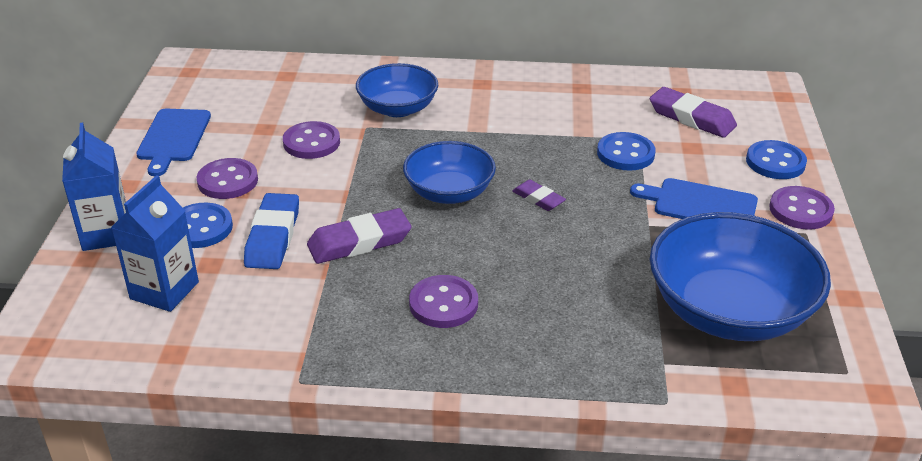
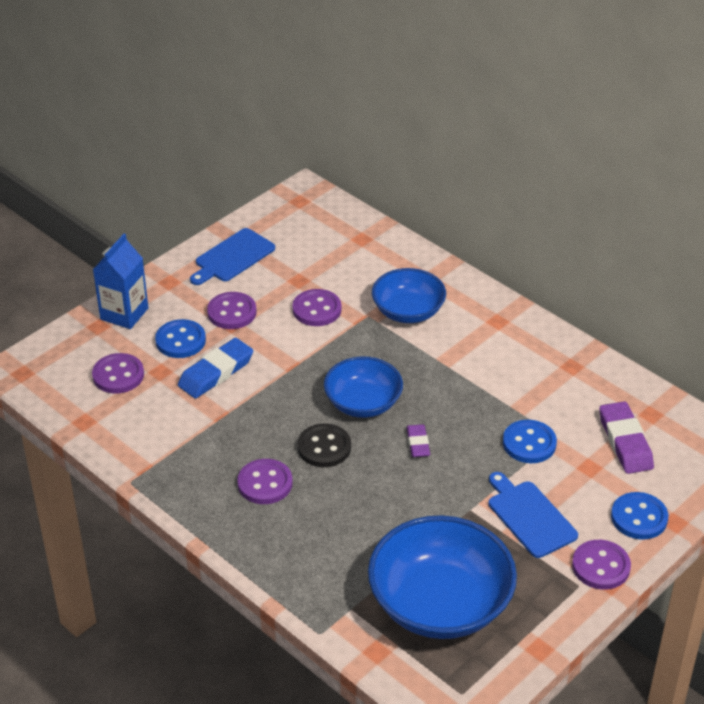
camera: 40 degrees right, 5 degrees up
blue carton [111,175,199,312] -> purple button [92,353,144,394]
purple eraser [307,208,411,264] -> none
none -> black button [298,423,351,467]

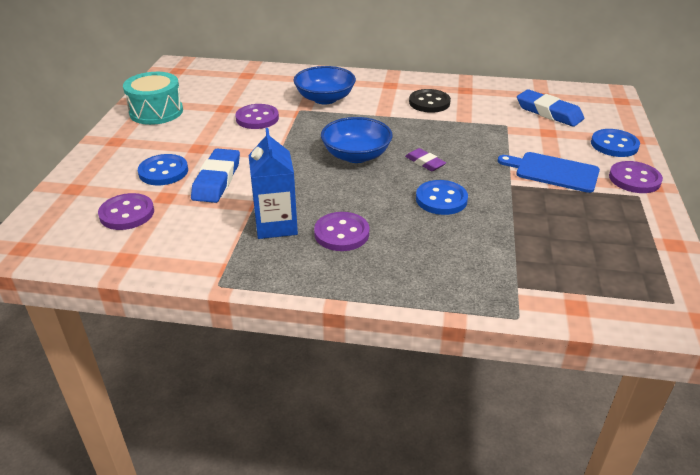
camera: 35 degrees left, 5 degrees down
blue carton [93,234,148,329] -> blue carton moved to [248,128,298,239]
blue cutting board [190,228,275,285] -> turquoise drum [123,72,183,125]
purple button [207,292,257,329] -> none
black button [298,423,351,467] -> black button moved to [409,89,451,113]
blue bowl [368,515,517,639] -> none
blue button [503,420,557,463] -> blue button moved to [416,180,468,215]
purple eraser [599,401,654,474] -> blue eraser [517,89,584,127]

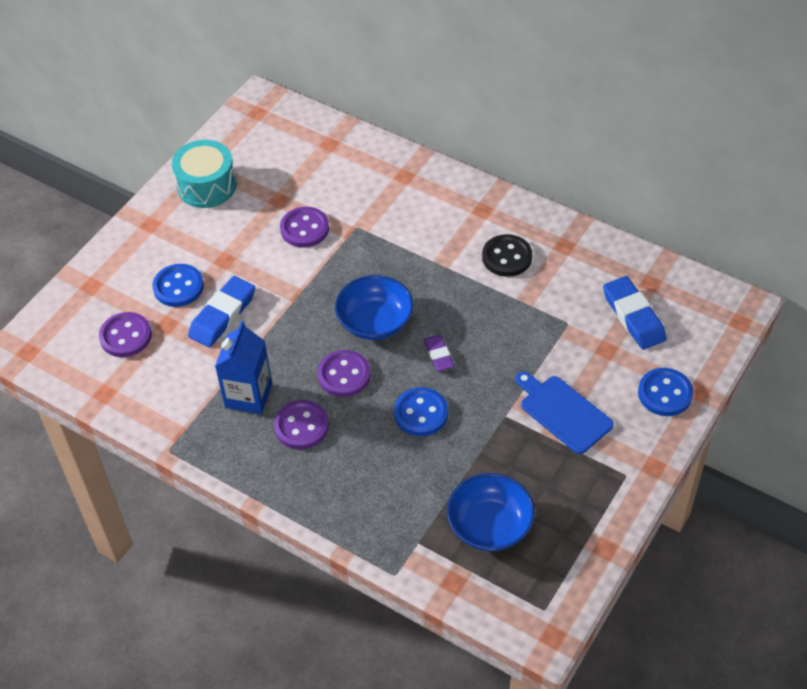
camera: 25 degrees right, 15 degrees up
blue bowl [293,66,356,104] -> blue bowl moved to [447,473,535,551]
purple button [609,161,663,193] -> purple button moved to [317,350,371,397]

